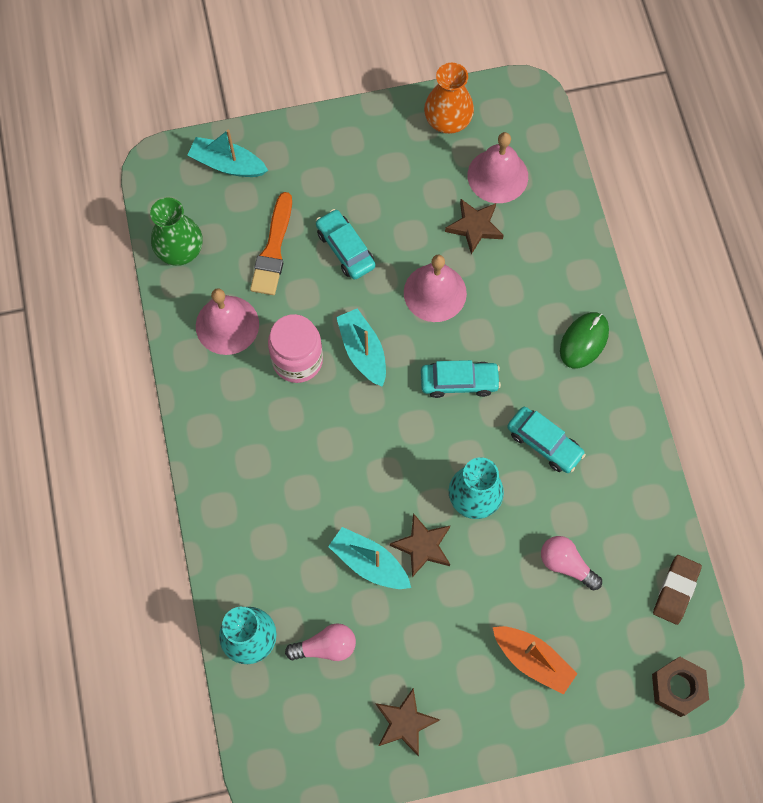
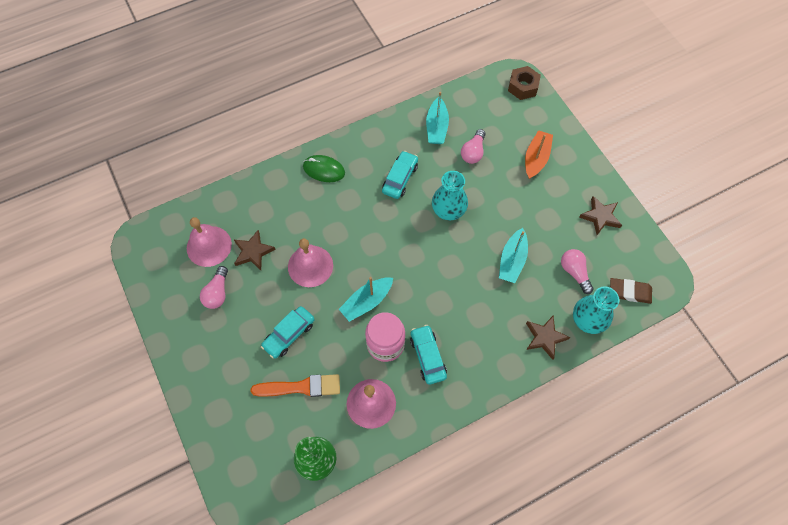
camera: 105 degrees left, 5 degrees down
turquoise boat [188,129,268,177] -> turquoise boat moved to [426,92,449,144]
brown star [390,513,450,577] -> brown star moved to [526,315,570,360]
turquoise car [421,360,501,398] -> turquoise car moved to [410,325,447,384]
orange vase [424,63,474,134] -> none
brown eraser [653,555,702,625] -> brown eraser moved to [610,278,652,304]
none -> pink light bulb [200,266,228,309]

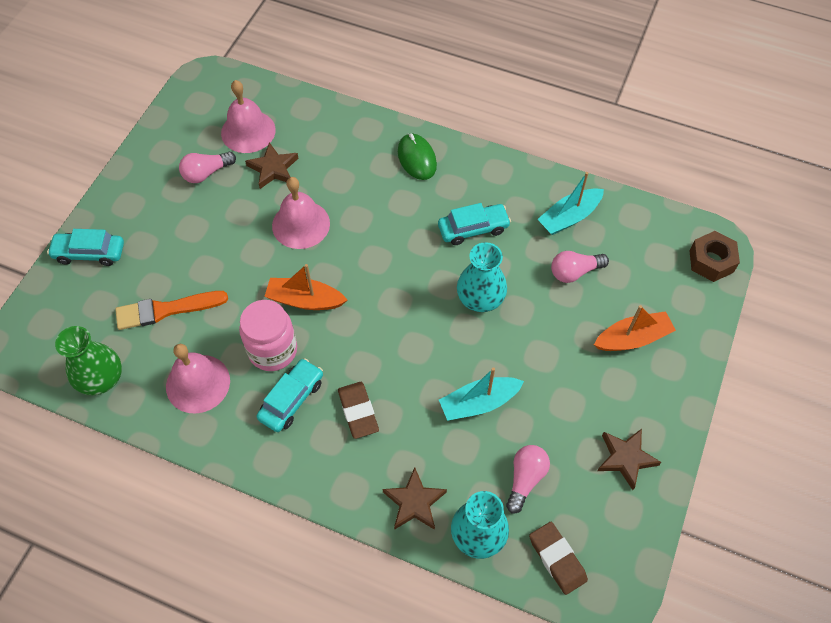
camera: 50 degrees right, 5 degrees down
orange brush [251,374,340,397] -> orange brush turned 120 degrees clockwise [115,291,228,330]
turquoise car [261,306,315,359] -> turquoise car moved to [47,229,124,266]
turquoise boat [339,277,393,322] -> orange boat [264,264,348,310]
none -> brown eraser [338,382,379,439]

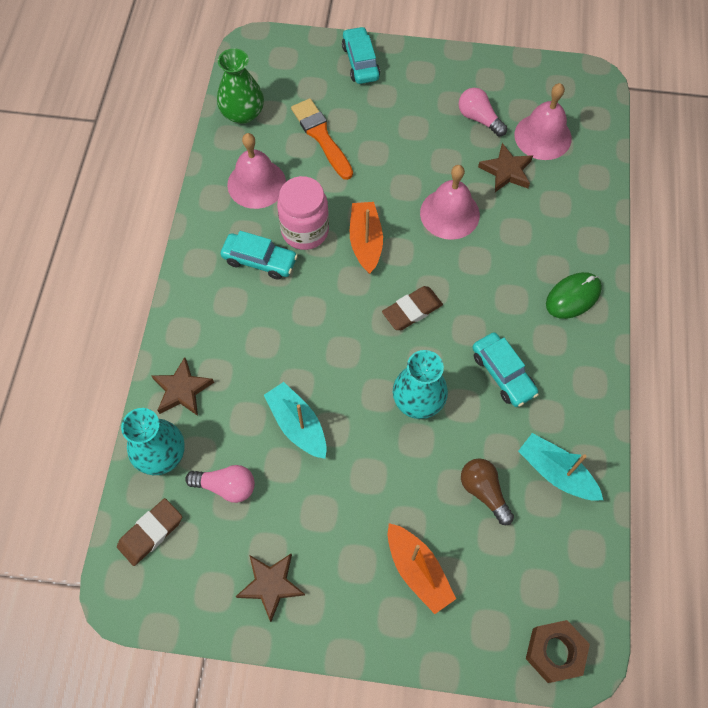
camera: 75 degrees right, 5 degrees up
brown eraser [338,382,379,439] -> brown eraser moved to [382,286,443,330]
pink light bulb [551,251,609,283] -> brown light bulb [461,458,514,525]

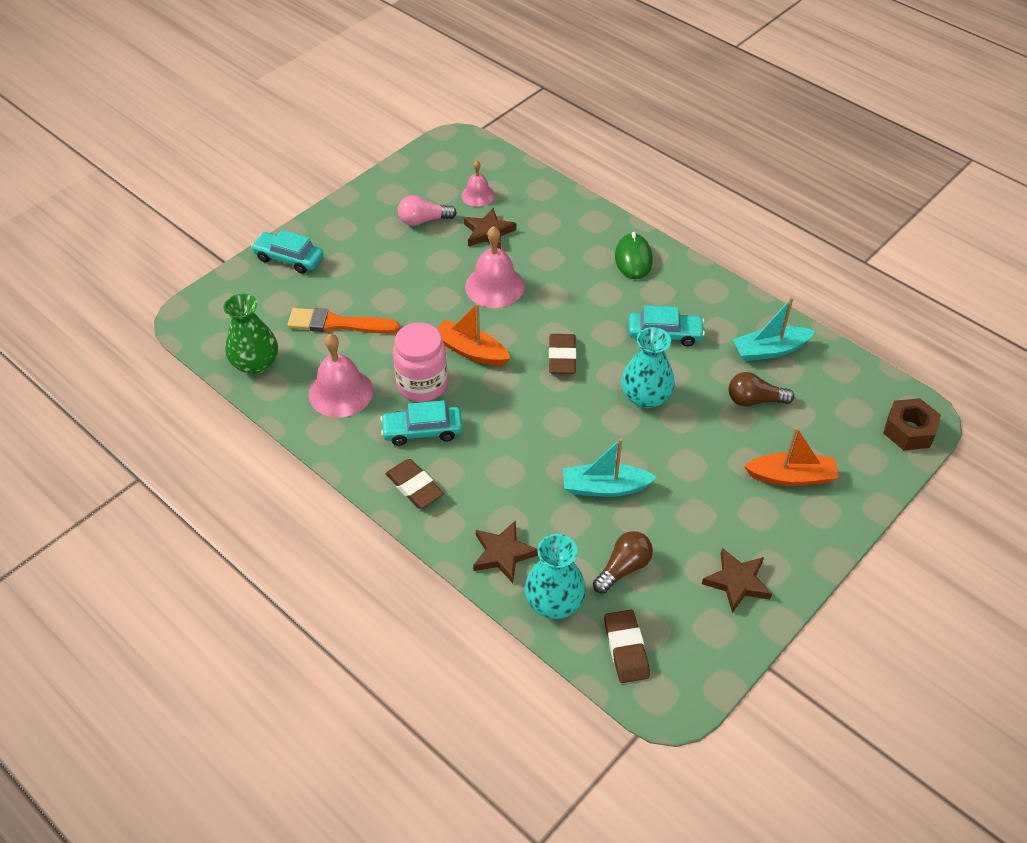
camera: 55 degrees left, 15 degrees down
pink light bulb [185,465,255,503] -> brown light bulb [593,531,653,594]
turquoise car [221,231,298,280] -> turquoise car turned 150 degrees counterclockwise [380,400,462,446]
pink bell [514,83,572,160] -> pink bell [461,160,494,207], size x0.60
none -> brown eraser [385,459,444,509]

